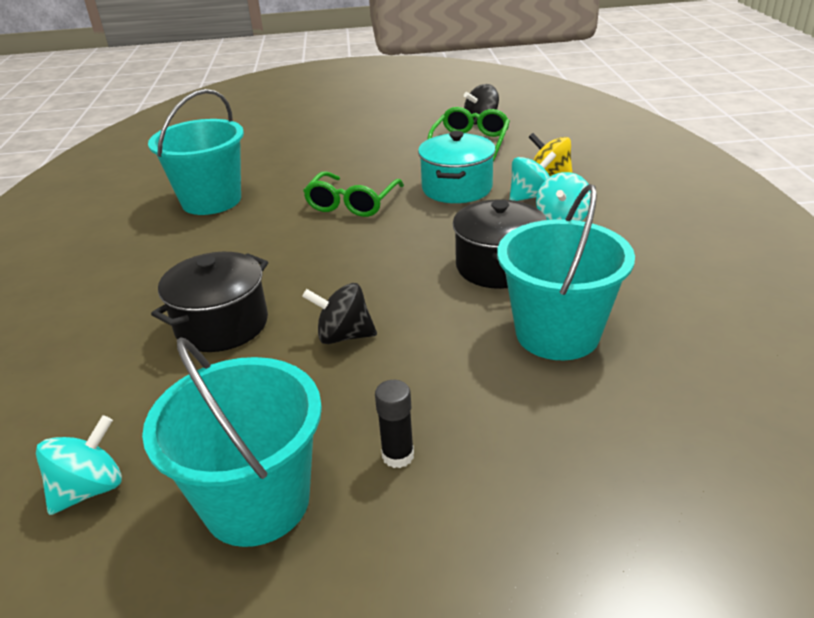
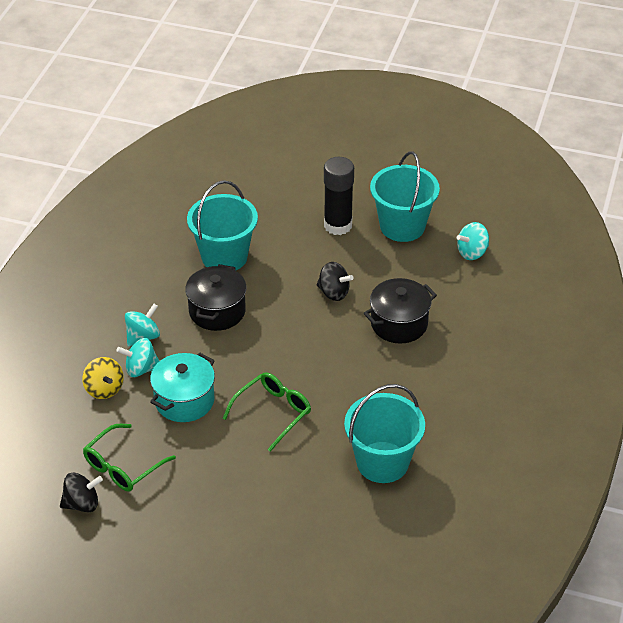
camera: 160 degrees left, 10 degrees up
black glue stick [375,380,414,468] -> black glue stick [324,157,354,235], size x1.96

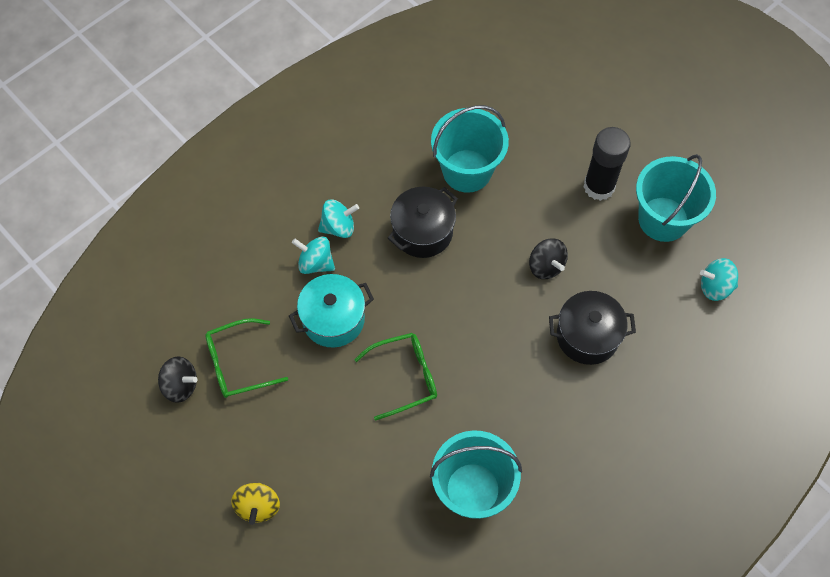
camera: 30 degrees right, 20 degrees up
yellow spinning top [82,357,123,399] -> yellow spinning top moved to [231,483,280,525]

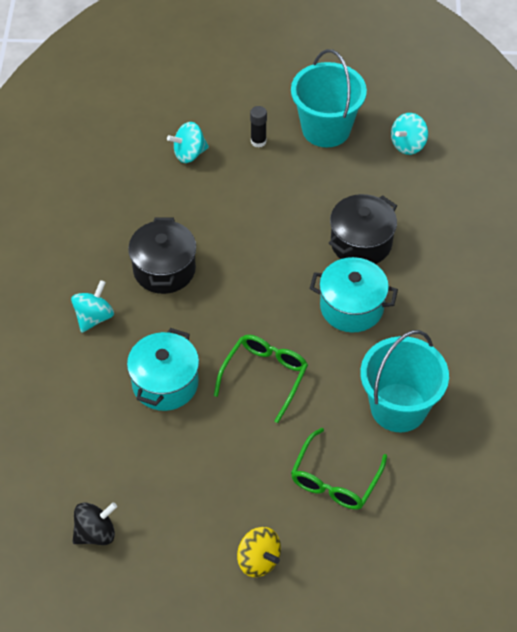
camera: 45 degrees left, 10 degrees down
green glasses [205,318,288,398] -> green glasses moved to [291,428,387,510]
turquoise spinning top [292,236,335,274] -> turquoise spinning top moved to [167,122,209,163]
turquoise bucket [431,105,509,193] -> none
black spinning top [529,238,568,279] -> none
black glue stick [584,127,631,201] -> black glue stick [250,106,267,148], size x0.51
none -> turquoise pot [310,257,398,332]

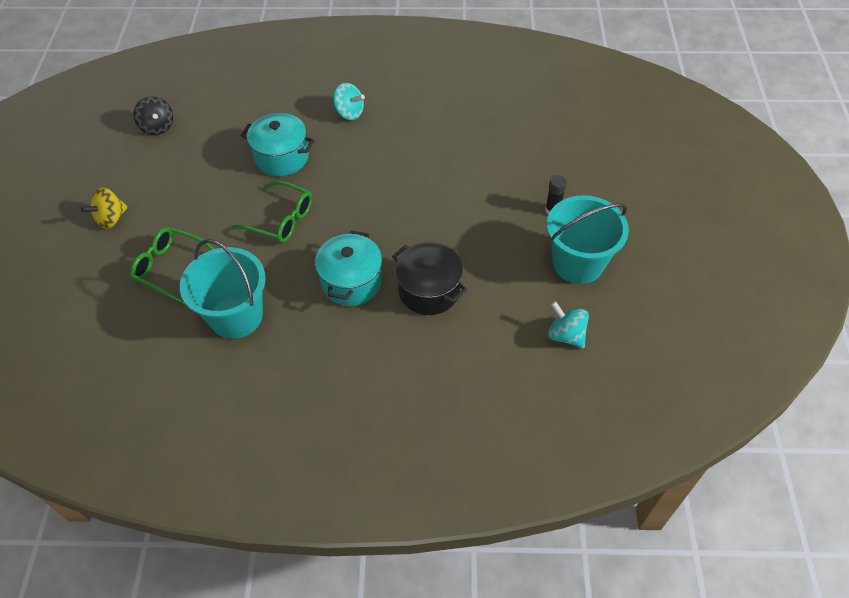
camera: 90 degrees right, 0 degrees up
black pot [128,217,196,294] -> none
turquoise spinning top [167,122,209,163] -> none

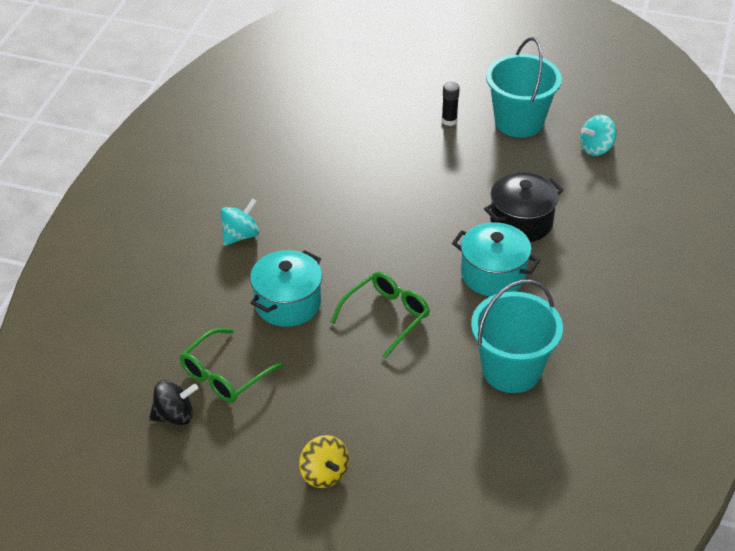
camera: 75 degrees left, 10 degrees down
green glasses [130,227,215,305] -> green glasses moved to [180,328,284,403]

